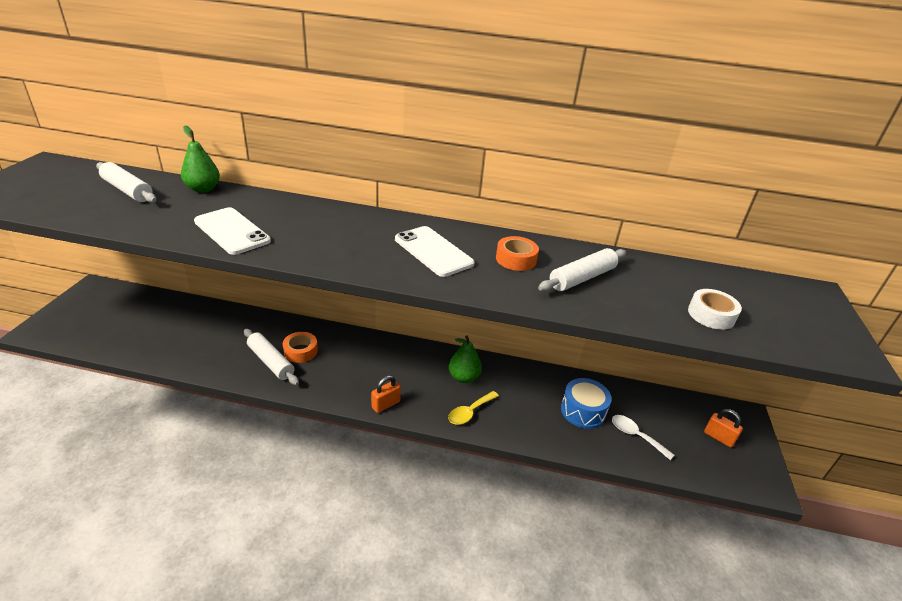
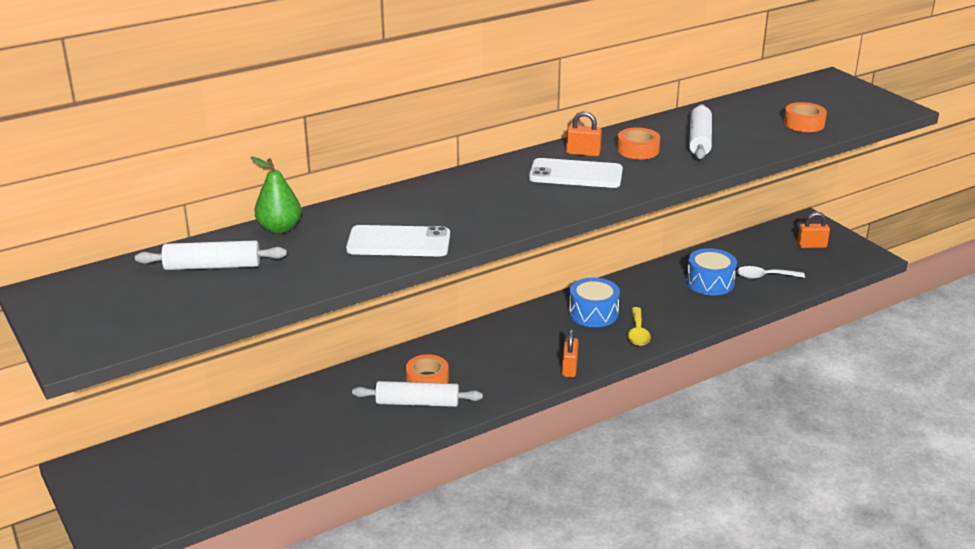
camera: 40 degrees left, 5 degrees down
green pear [449,335,482,383] -> blue drum [569,278,620,327]
white tape [688,289,742,330] -> orange tape [784,102,827,132]
none -> orange padlock [566,111,602,156]

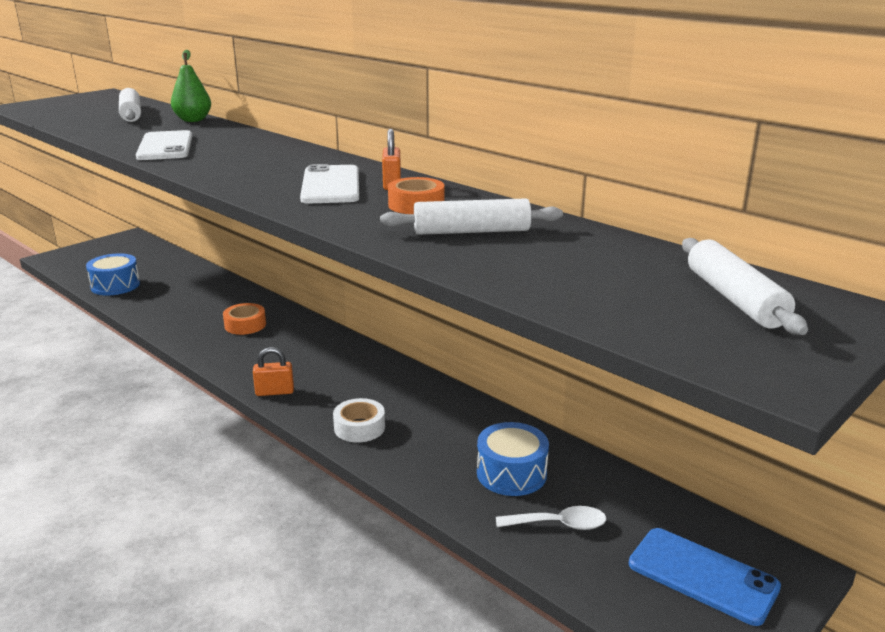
camera: 75 degrees right, 5 degrees down
white rolling pin [352,381,483,407] -> white rolling pin moved to [682,238,808,335]
blue drum [569,278,620,327] -> blue drum moved to [86,253,140,295]
yellow spoon [628,307,651,346] -> white tape [333,398,385,442]
white spoon [737,266,805,279] -> white spoon turned 105 degrees clockwise [496,506,606,530]
orange tape [784,102,827,132] -> none
orange padlock [797,212,830,248] -> blue phone [629,528,781,626]

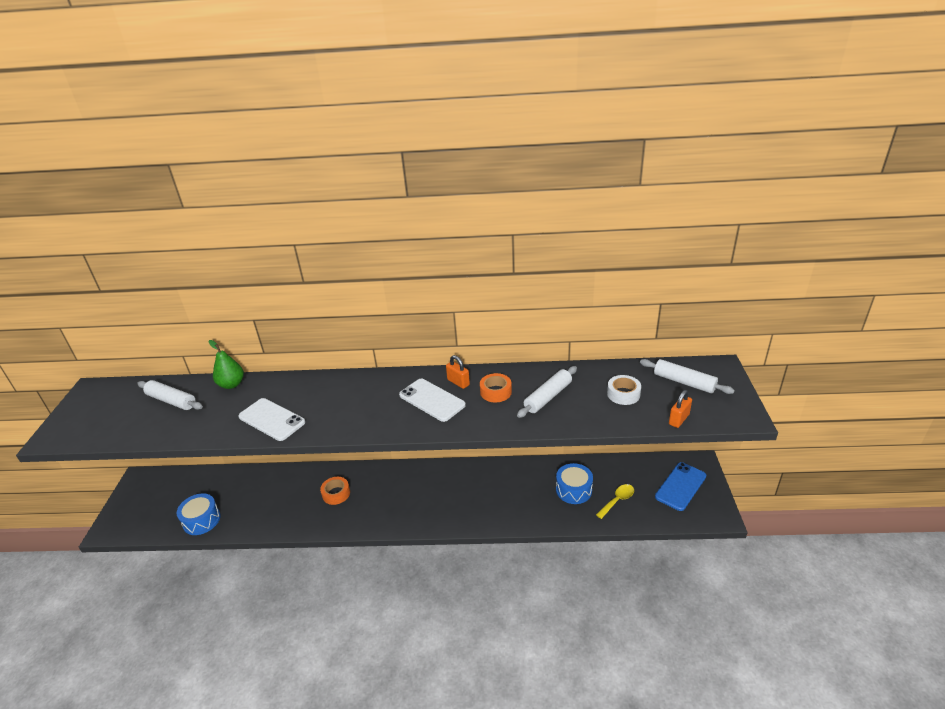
camera: 40 degrees left, 10 degrees up
orange padlock [253,347,294,396] -> orange padlock moved to [669,390,692,428]
white tape [333,398,385,442] -> white tape moved to [607,375,641,405]
white spoon [496,506,606,530] -> yellow spoon [596,484,634,519]
blue phone [629,528,781,626] -> blue phone turned 45 degrees counterclockwise [655,462,707,511]

